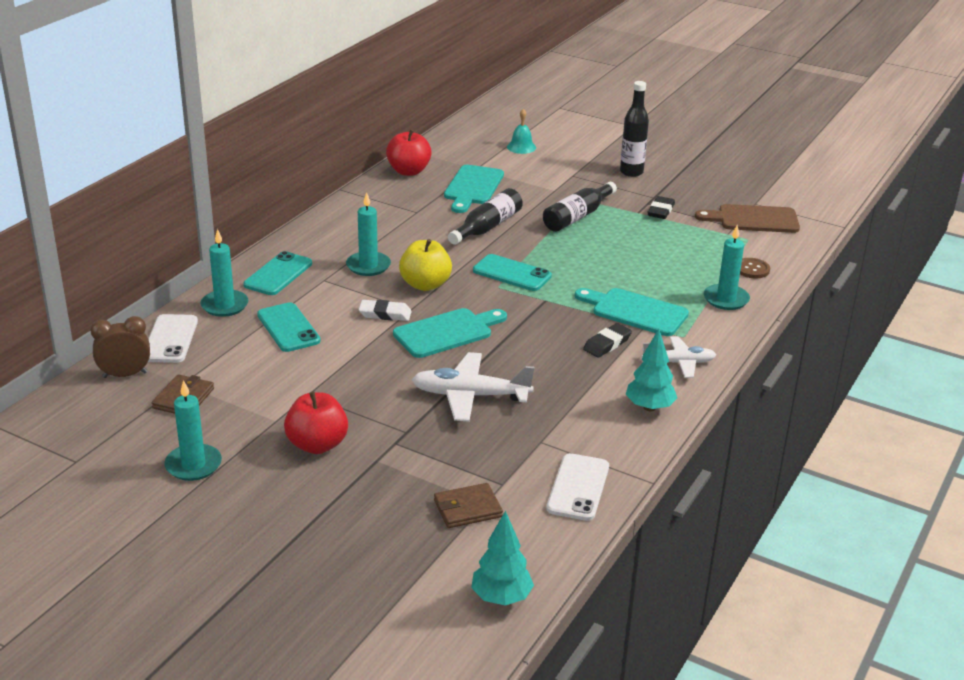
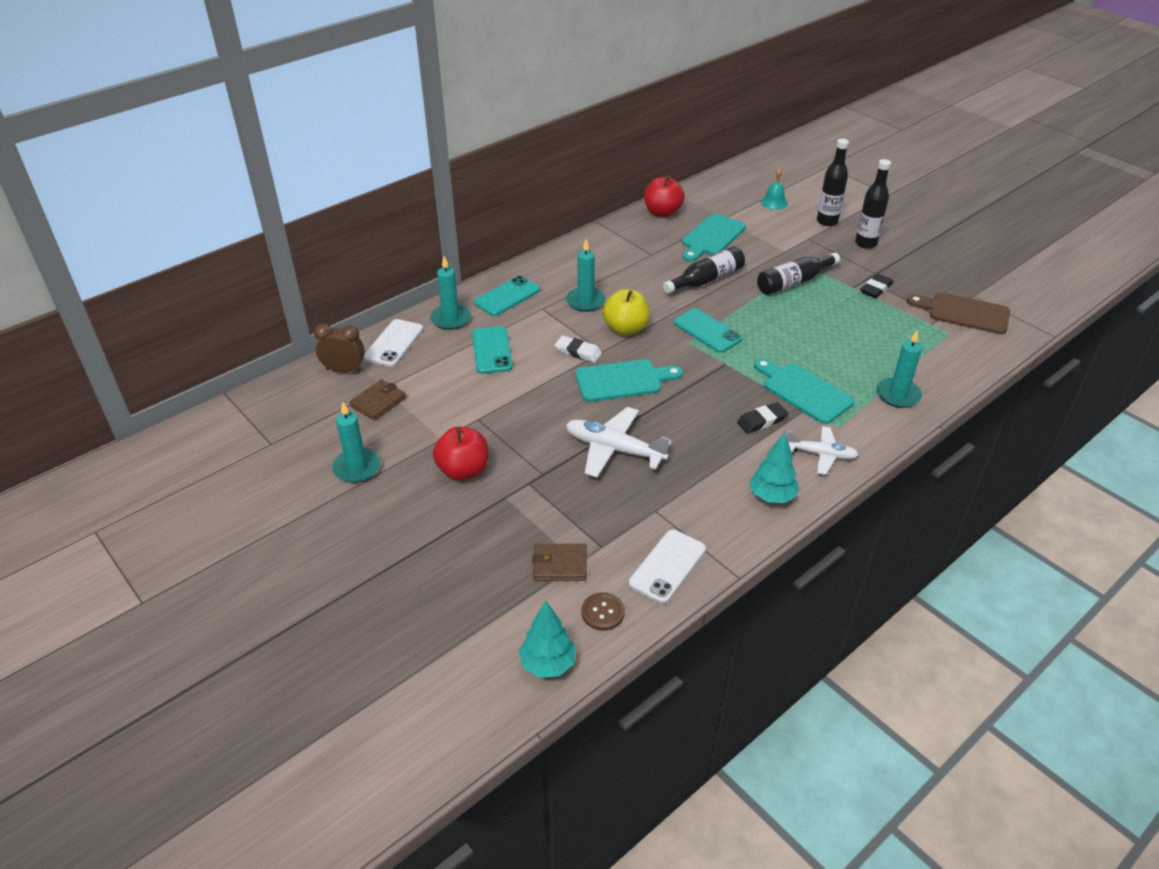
camera: 20 degrees right, 10 degrees up
brown button [740,258,770,279] -> brown button moved to [581,592,625,631]
none -> black bottle [817,139,849,226]

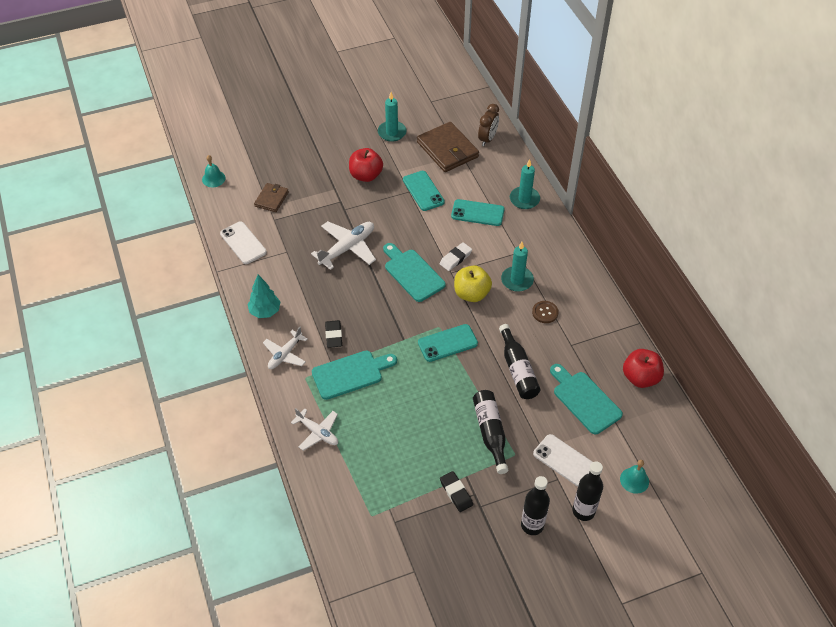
camera: 110 degrees right, 10 degrees up
brown wallet [349,379,406,421] -> brown wallet [417,122,479,172], size x1.78
white phone [364,319,423,367] -> white phone moved to [533,434,593,487]
turquoise phone [474,276,540,316] -> turquoise phone moved to [403,171,445,211]
turquoise tree [519,600,576,678] -> turquoise bell [202,155,226,187]
turquoise cutting board [575,359,683,402] -> turquoise cutting board turned 135 degrees clockwise [383,243,445,302]
brown button [581,592,625,631] -> brown button moved to [532,301,559,323]
turquoise candle [876,330,922,408] -> white plane [291,408,338,451]
brown cutting board [907,292,1010,334] -> none

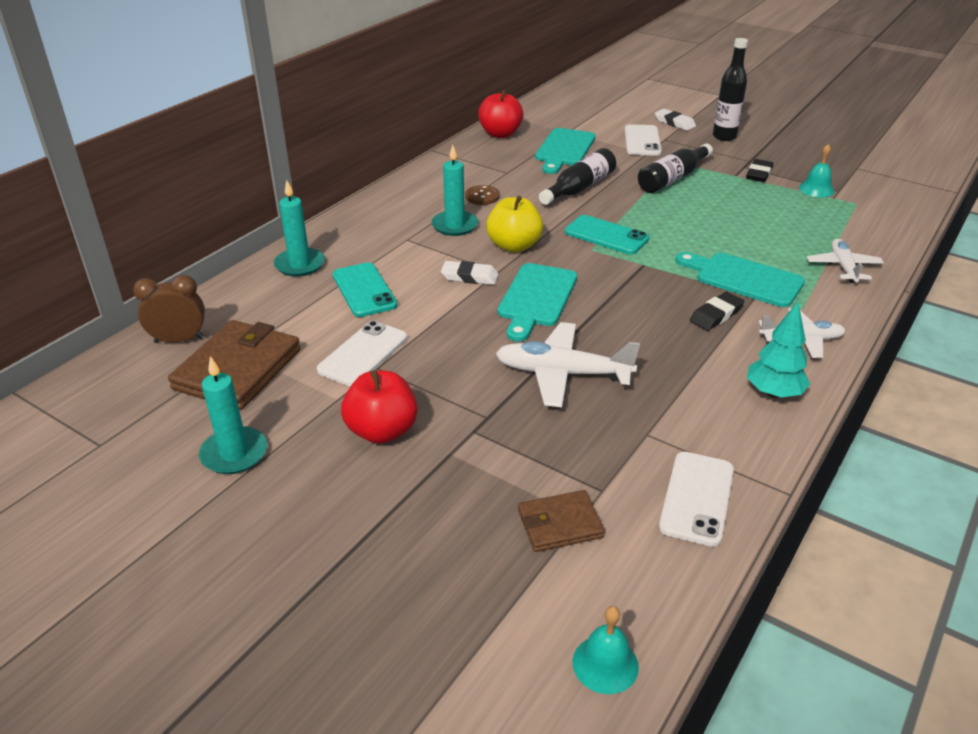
camera: 125 degrees left, 15 degrees down
turquoise phone [403,171,445,211] -> white phone [317,321,407,386]
black bottle [572,461,603,521] -> white eraser [655,109,696,131]
turquoise bell [620,460,649,494] -> turquoise bell moved to [799,144,834,197]

